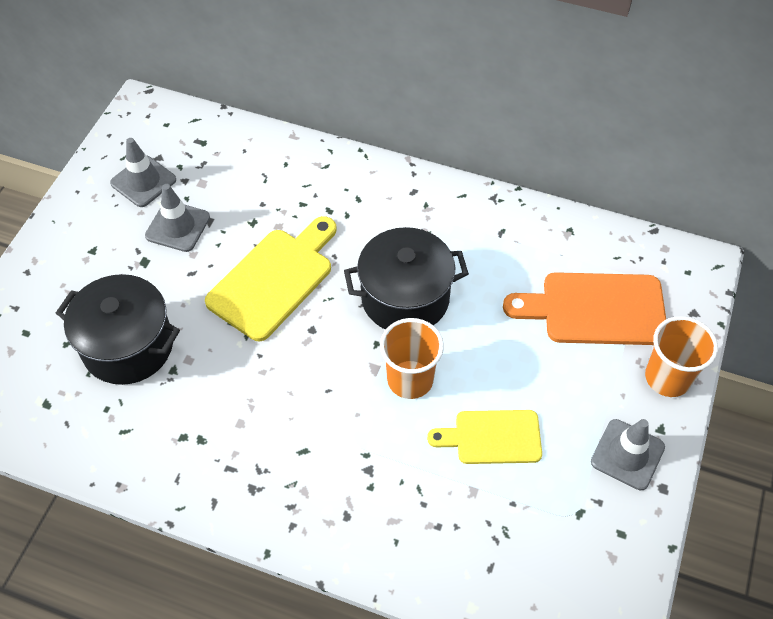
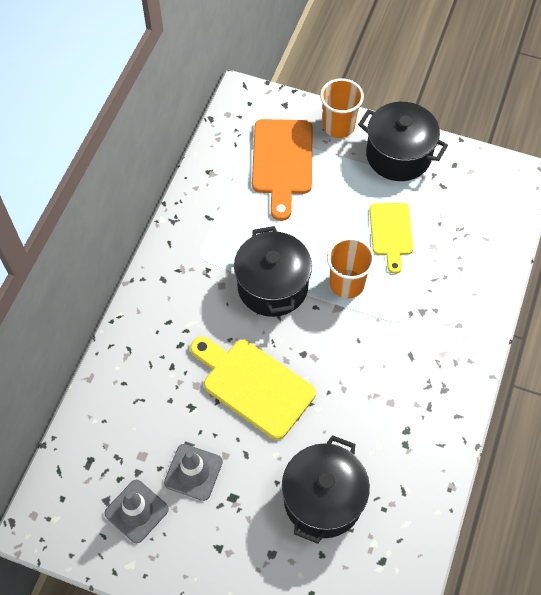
camera: 90 degrees left, 5 degrees up
grey traffic cone [591,419,665,490] -> black pot [358,102,448,181]

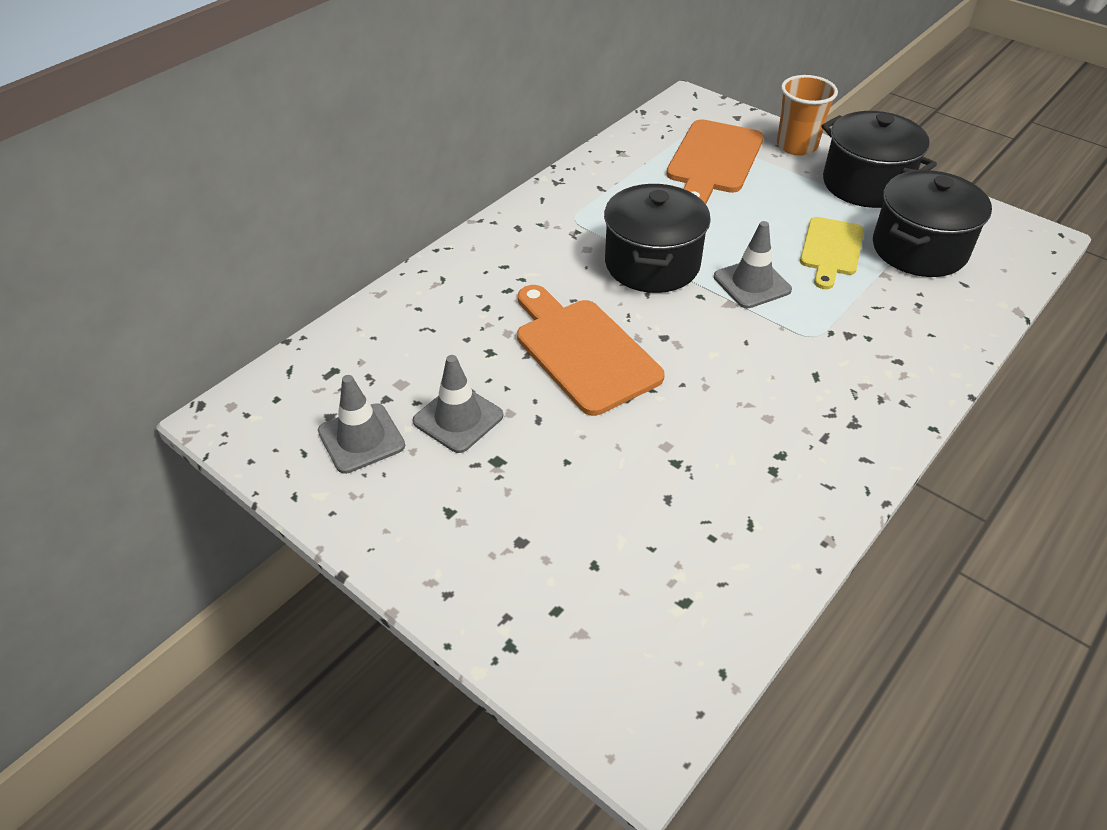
camera: 20 degrees right, 15 degrees down
yellow cutting board [190,336,316,440] -> orange cutting board [517,285,665,416]
black pot [282,435,370,544] -> black pot moved to [873,170,992,277]
orange cup [327,237,375,298] -> grey traffic cone [714,221,792,308]

